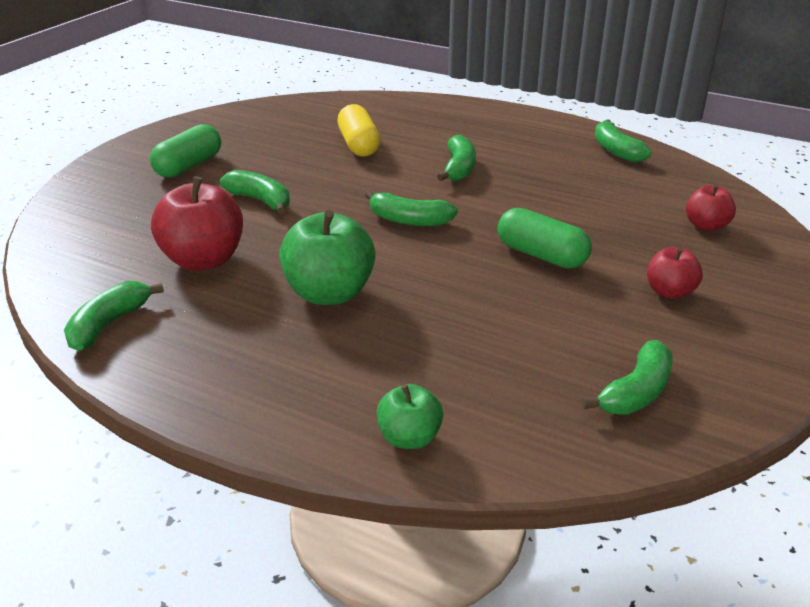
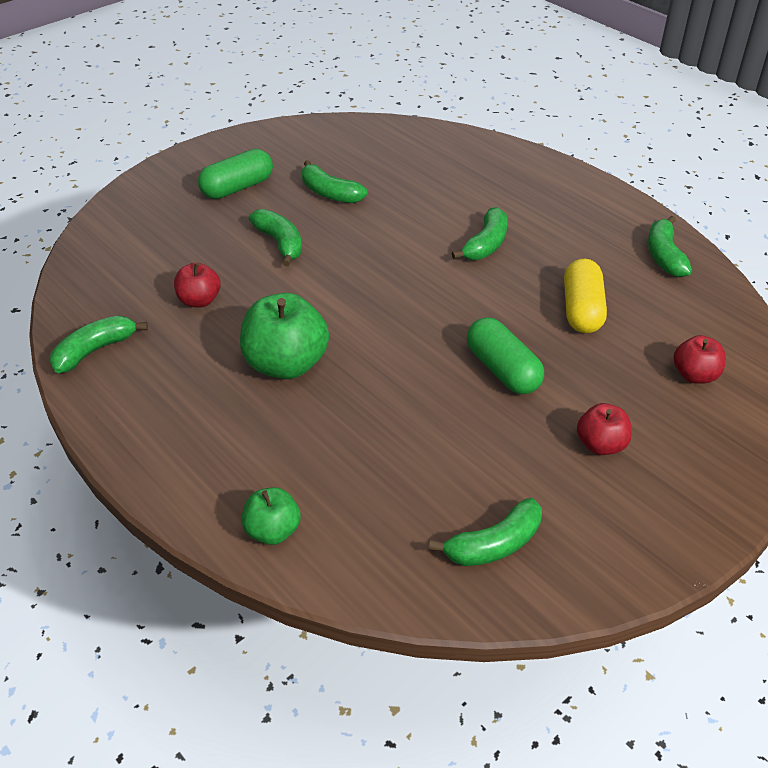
camera: 20 degrees right, 10 degrees up
red apple [151,176,243,271] -> red apple [174,262,221,307], size x0.56
yellow capsule [337,104,381,157] -> yellow capsule moved to [564,259,607,333]
green banana [365,191,458,226] -> green banana moved to [302,160,368,203]

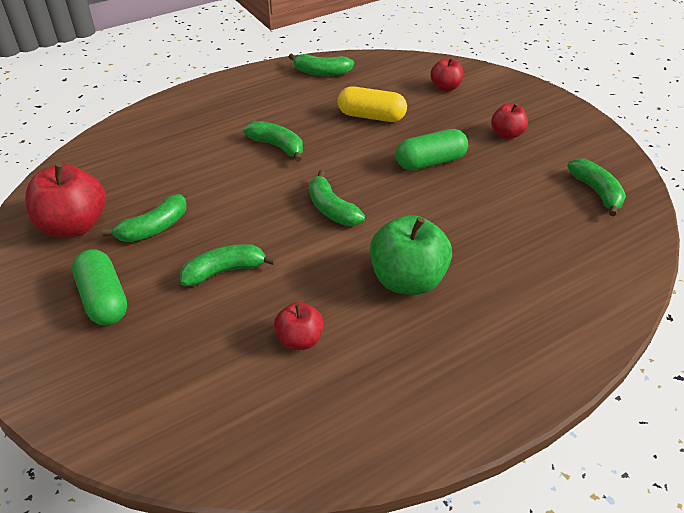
camera: 80 degrees left, 0 degrees up
green banana [50,316,148,373] -> green banana moved to [309,170,365,226]
green apple [242,487,301,545] -> none
none -> red apple [25,163,105,237]

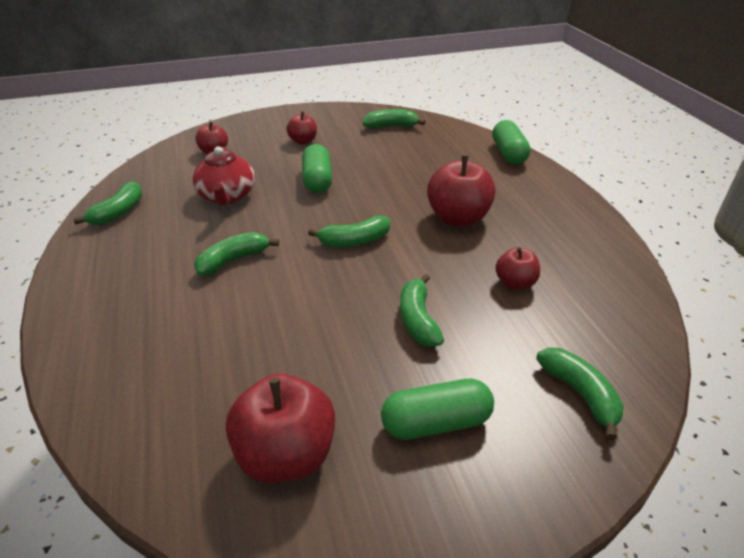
camera: 75 degrees left, 5 degrees down
green banana [102,194,187,242] -> green banana moved to [536,348,624,440]
yellow capsule [338,87,407,122] -> red teapot [192,146,255,206]
green apple [370,215,452,295] -> red apple [427,155,496,226]
none -> green capsule [492,120,531,164]

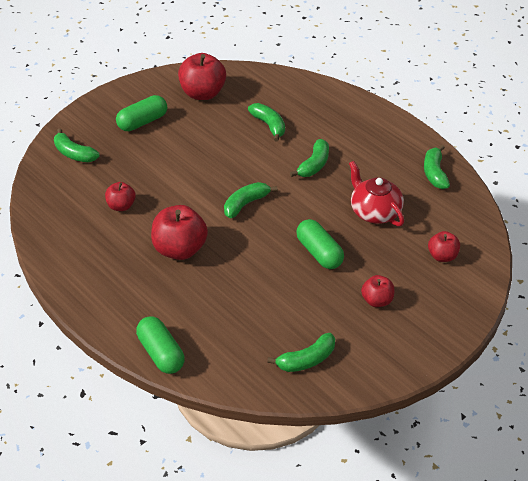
camera: 155 degrees right, 5 degrees up
green banana [400,274,444,347] -> green banana moved to [248,103,285,142]

